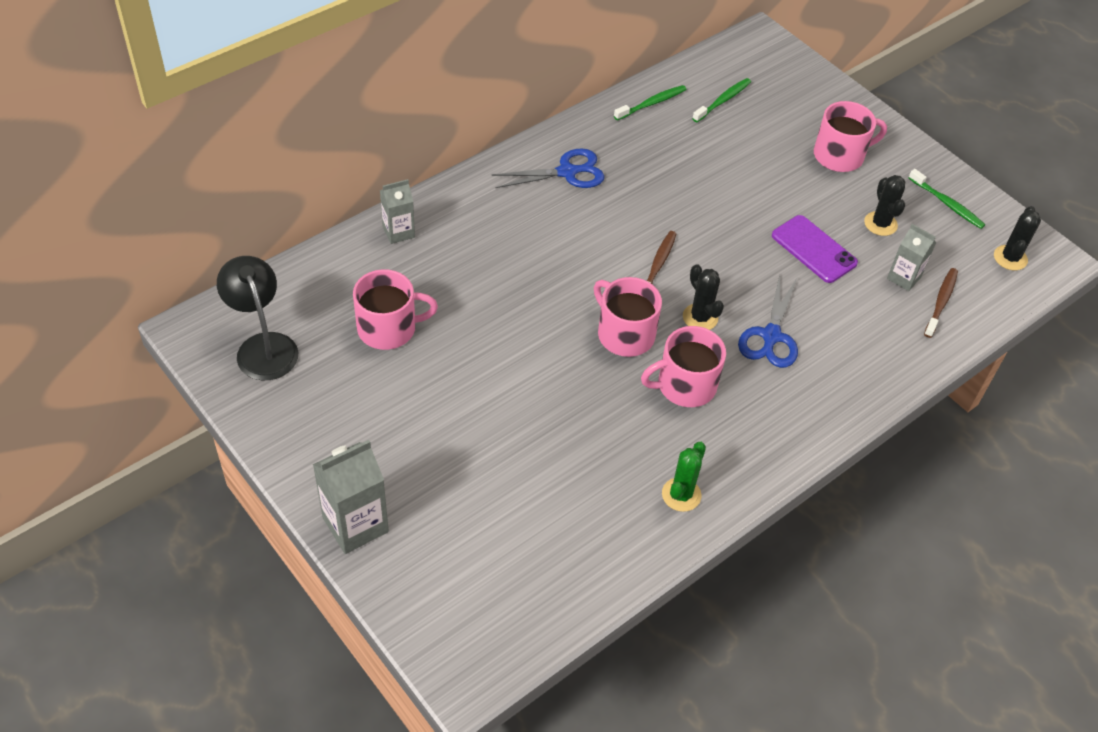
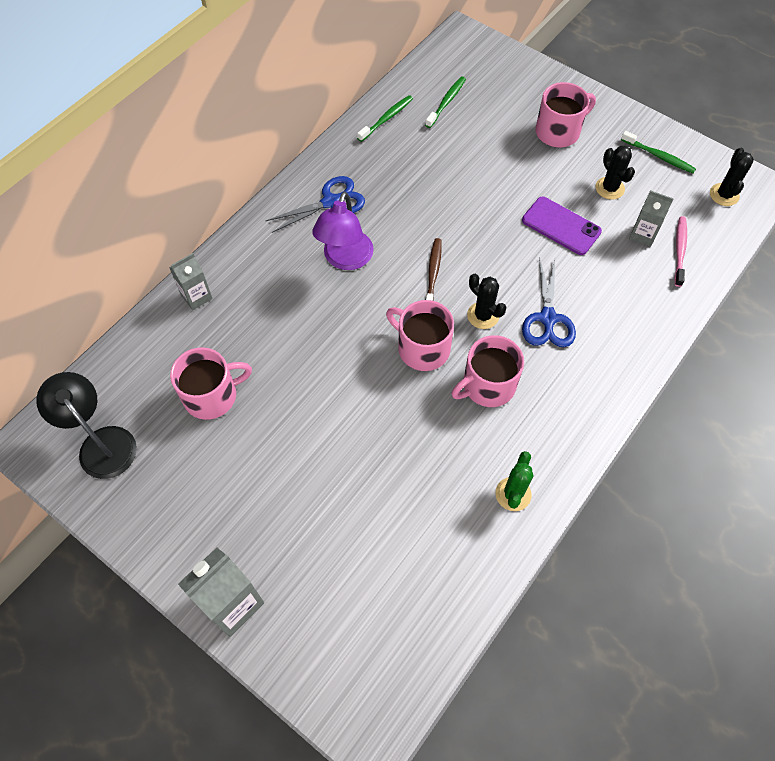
camera: 10 degrees left, 10 degrees up
brown toothbrush [924,268,958,338] -> pink toothbrush [675,216,687,287]
none -> purple lamp [312,192,374,270]

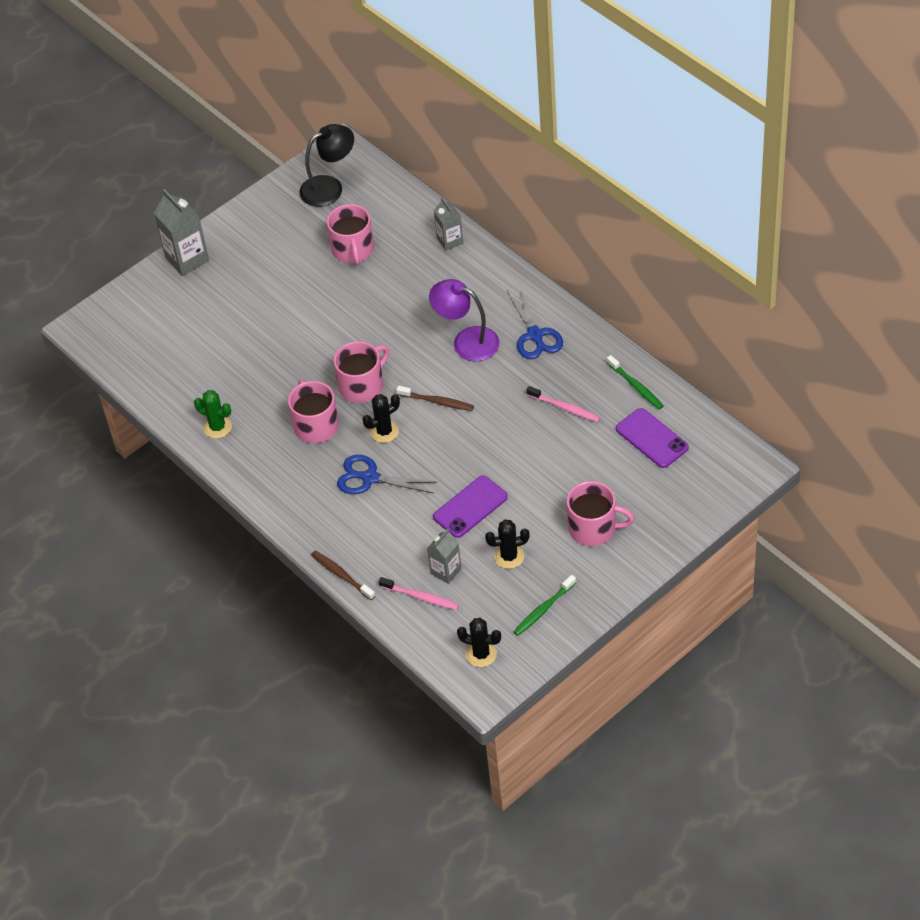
camera: 105 degrees right, 10 degrees down
green toothbrush [425,76,466,128] -> purple phone [616,408,689,468]
pink mug [535,82,596,147] -> pink mug turned 60 degrees counterclockwise [567,481,634,546]
none -> brown toothbrush [311,551,375,600]
none -> pink toothbrush [526,386,601,422]

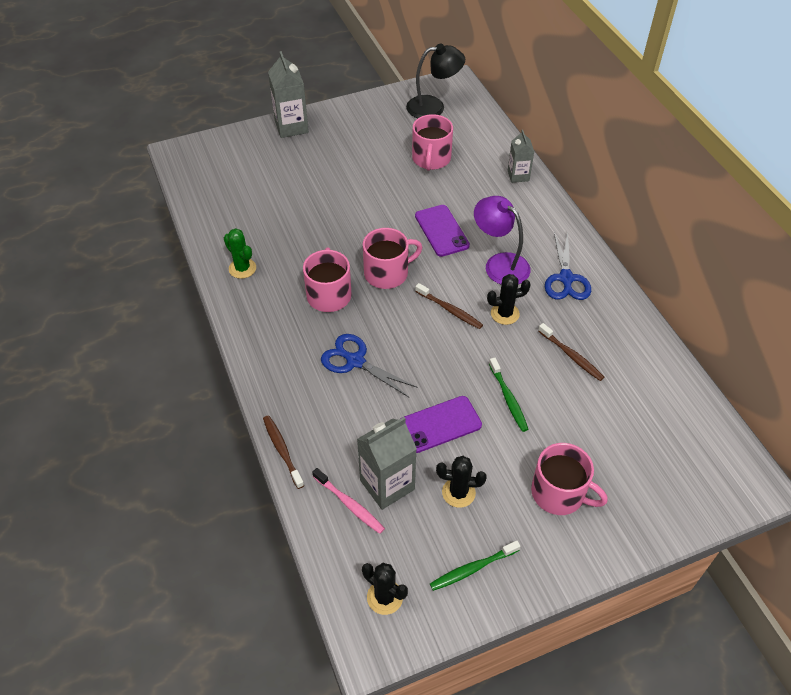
camera: 15 degrees right, 0 degrees up
black cactus [363,394,400,443] -> black cactus moved to [487,274,531,325]
grey carton [427,529,461,584] -> grey carton [357,417,417,510], size x1.62
pink toothbrush [526,386,601,422] -> brown toothbrush [538,323,604,381]
green toothbrush [607,355,664,409] -> green toothbrush moved to [489,358,529,432]
purple phone [616,408,689,468] -> purple phone moved to [415,205,470,257]

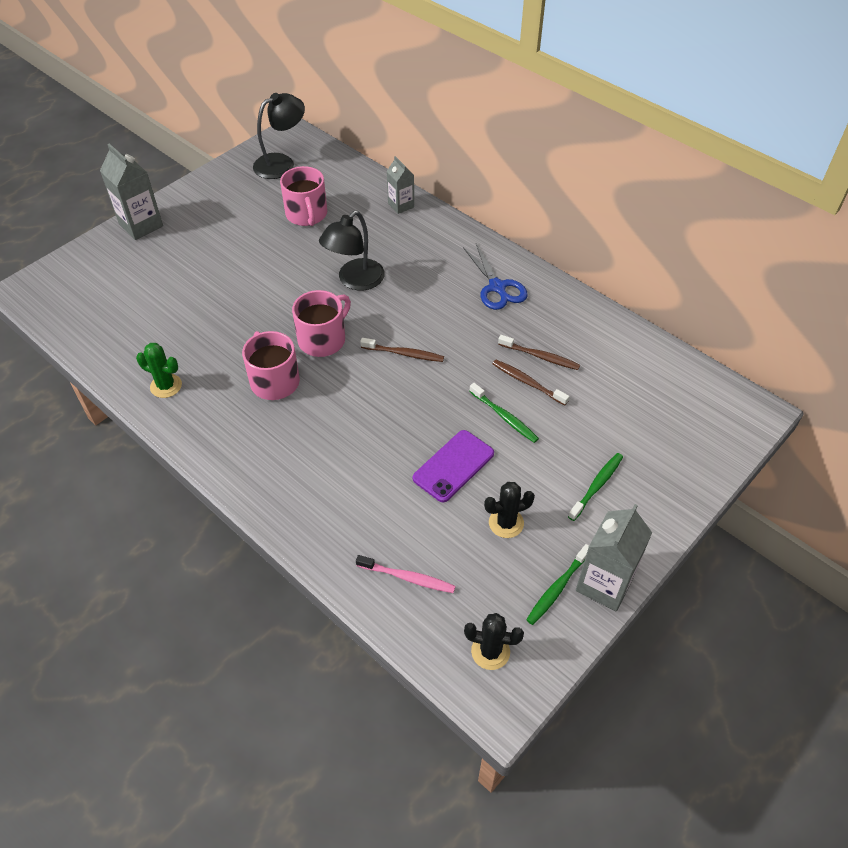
camera: 25 degrees left, 0 degrees up
brown toothbrush [263,415,304,489] -> brown toothbrush moved to [493,360,569,406]
blue scissors [321,334,418,397] -> none
grey carton [357,417,417,510] -> grey carton moved to [576,504,652,611]
purple phone [415,205,470,257] -> black lamp [319,211,385,291]
purple lamp [474,196,531,284] -> none
black cactus [487,274,531,325] -> none
pink mug [531,443,608,515] -> green toothbrush [568,453,623,521]

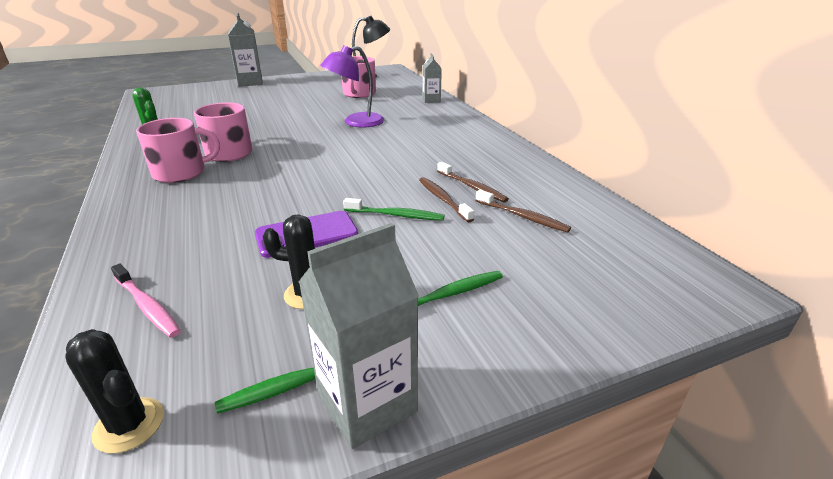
camera: 25 degrees right, 20 degrees down
pink mug [292,290,351,357] -> pink mug moved to [136,118,220,183]
black lamp [319,211,385,291] -> purple lamp [320,45,384,128]
brown toothbrush [360,338,444,362] -> brown toothbrush moved to [475,190,571,232]
blue scissors [463,244,528,310] -> none
green toothbrush [469,383,539,443] -> green toothbrush turned 60 degrees counterclockwise [343,198,444,221]

